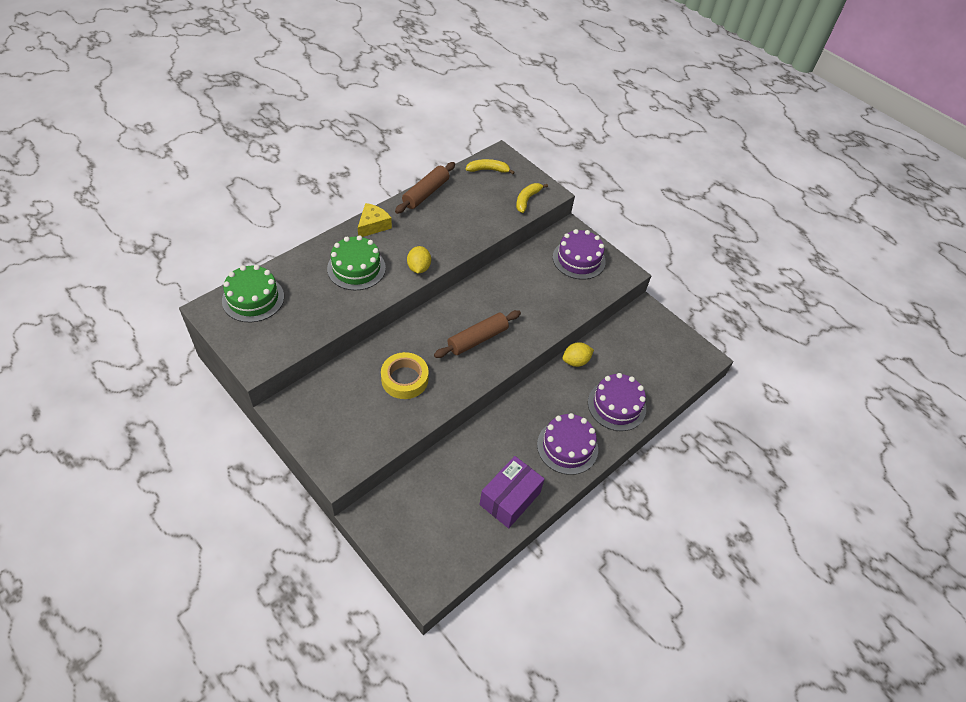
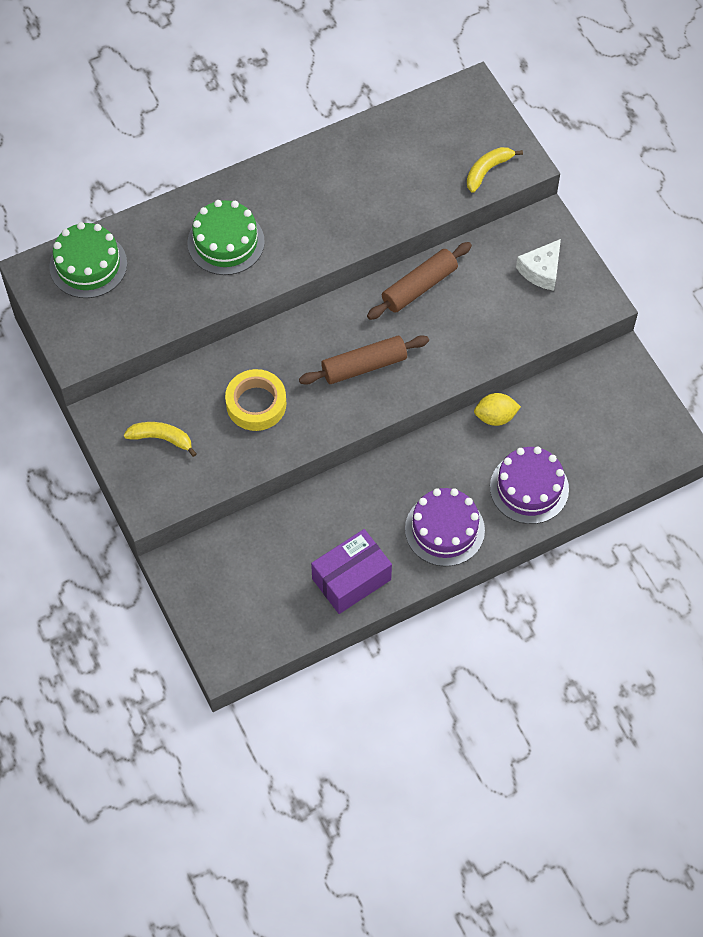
camera: 20 degrees right, 10 degrees up
yellow cheese [358,203,392,237] -> none
brown rolling pin [395,162,455,214] -> brown rolling pin moved to [367,242,472,320]
yellow lemon [407,246,431,273] -> none
yellow banana [466,159,515,174] -> yellow banana moved to [124,422,197,457]
purple cake [553,229,606,280] -> white cheese [516,239,561,291]

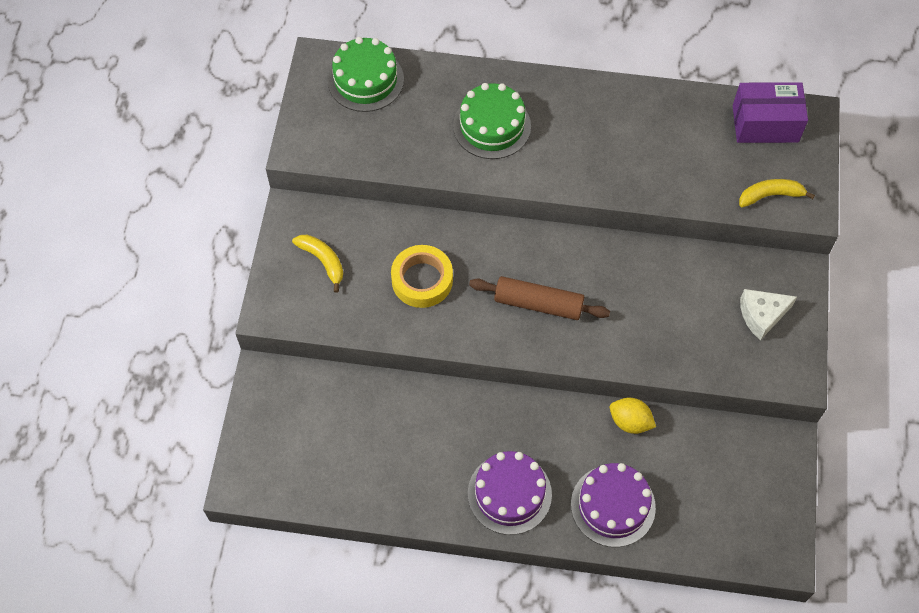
camera: 35 degrees right, 0 degrees up
purple box [311,529,392,614] -> purple box moved to [733,82,808,143]
brown rolling pin [367,242,472,320] -> none

